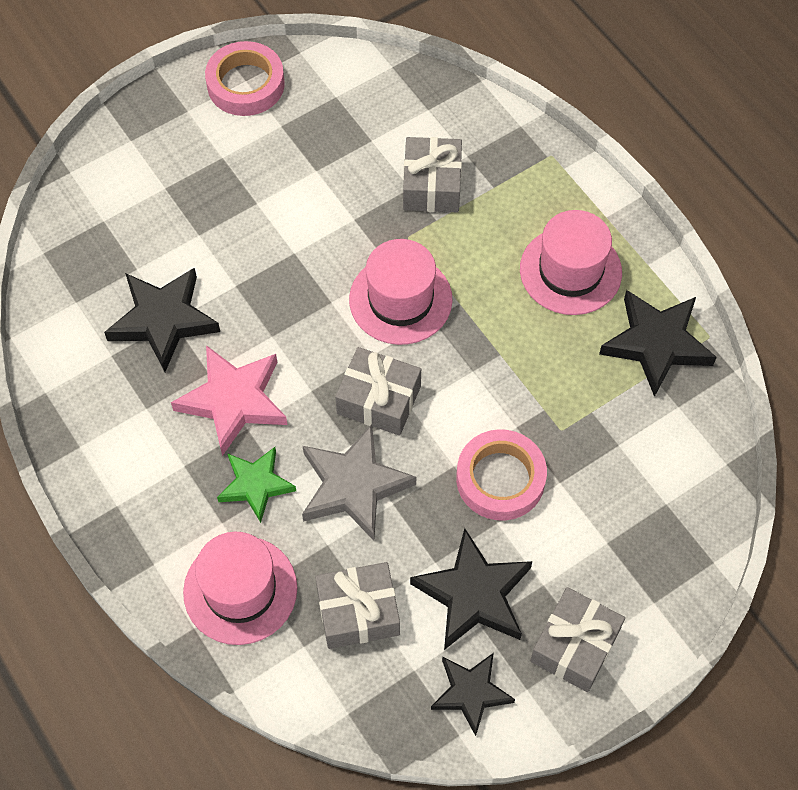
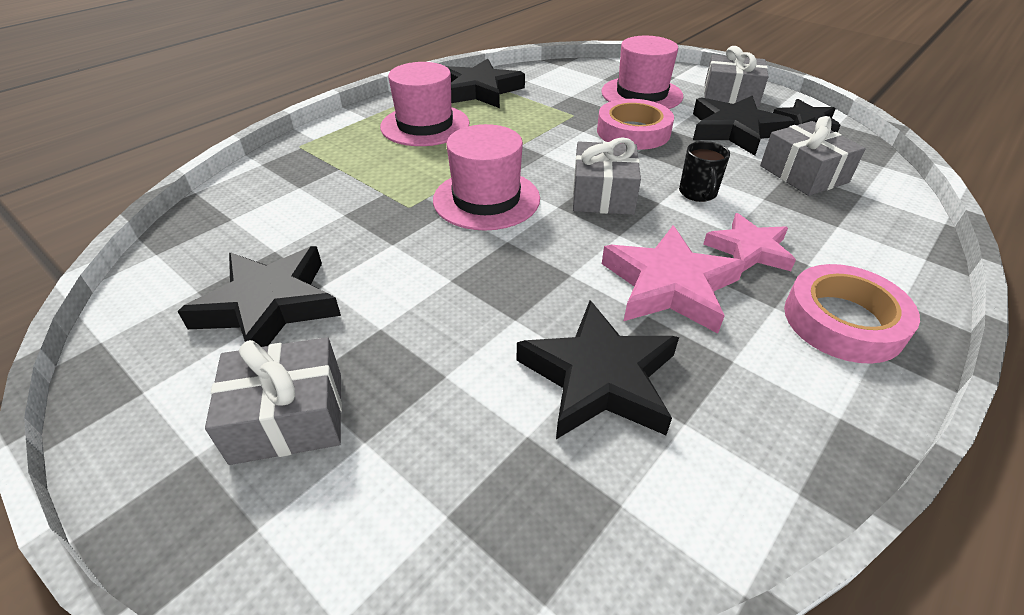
camera: 105 degrees left, 20 degrees down
pink hat [183,532,297,645] -> pink hat moved to [601,36,683,109]
pink tape [205,41,285,116] -> pink tape moved to [784,264,920,364]
green star [217,447,296,523] -> pink star [703,213,796,272]
grey star [302,424,416,541] -> black mug [679,141,730,202]
grey gift [403,137,462,213] -> grey gift moved to [205,337,342,465]
none -> black star [177,246,341,347]

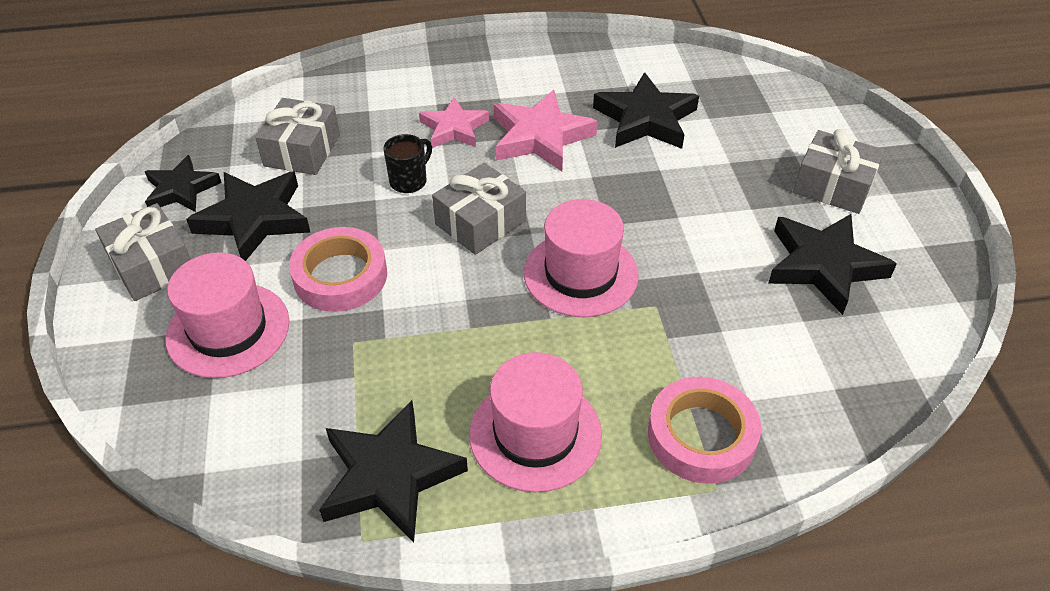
camera: 140 degrees left, 5 degrees up
pink tape [784,264,920,364] -> pink tape moved to [648,377,761,484]

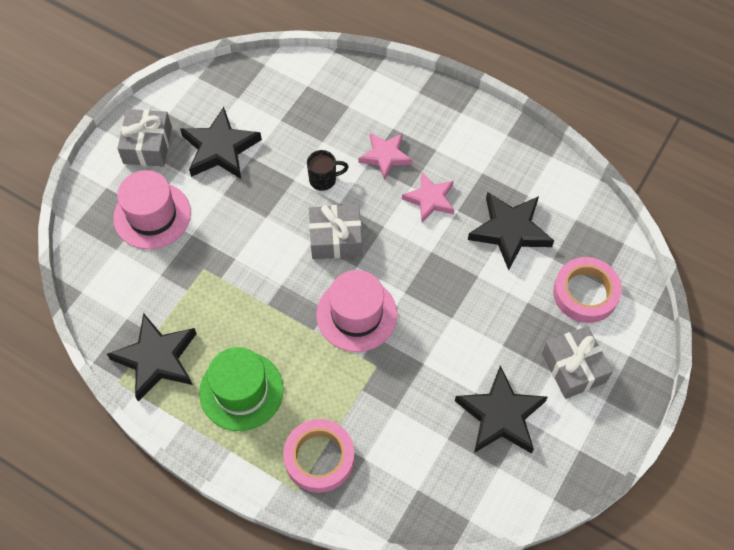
camera: 40 degrees right, 15 degrees up
black star [145,155,222,212] -> none
grey gift [255,98,340,175] -> none
pink tape [289,227,387,312] -> pink tape moved to [553,257,622,323]
pink hat [469,352,602,492] -> green hat [199,347,284,431]
pink star [493,90,598,171] -> pink star [402,172,454,222], size x0.66

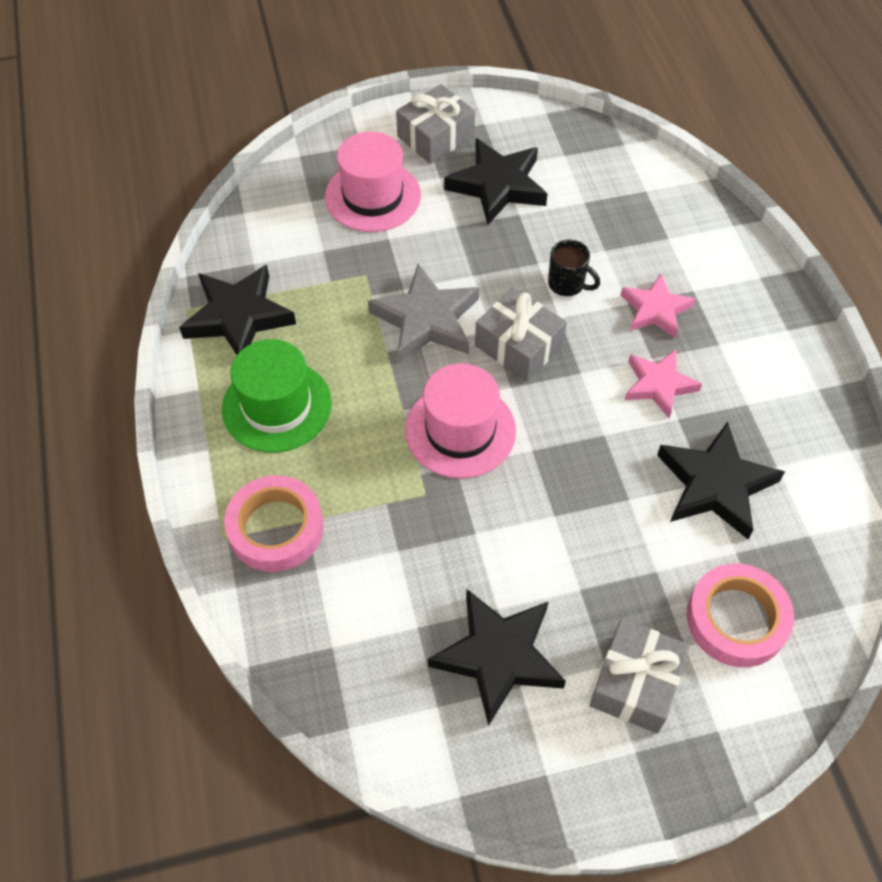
camera: 45 degrees right, 5 degrees down
none -> grey star [368,264,479,362]

